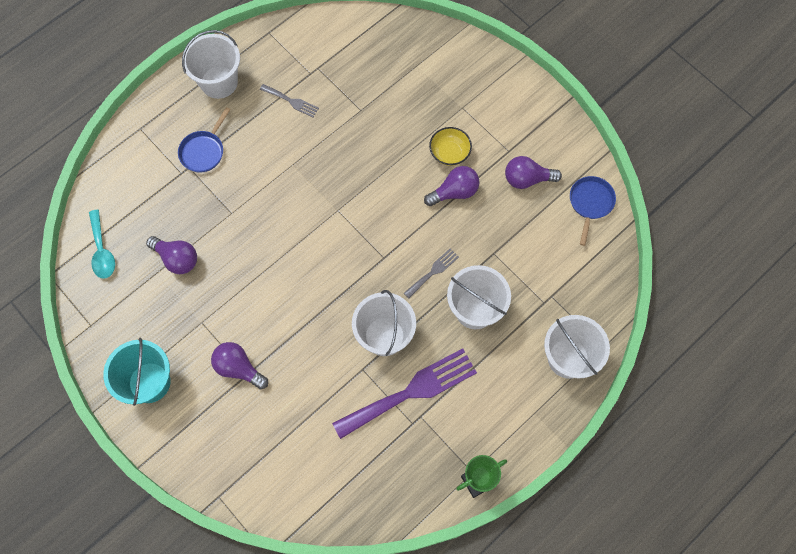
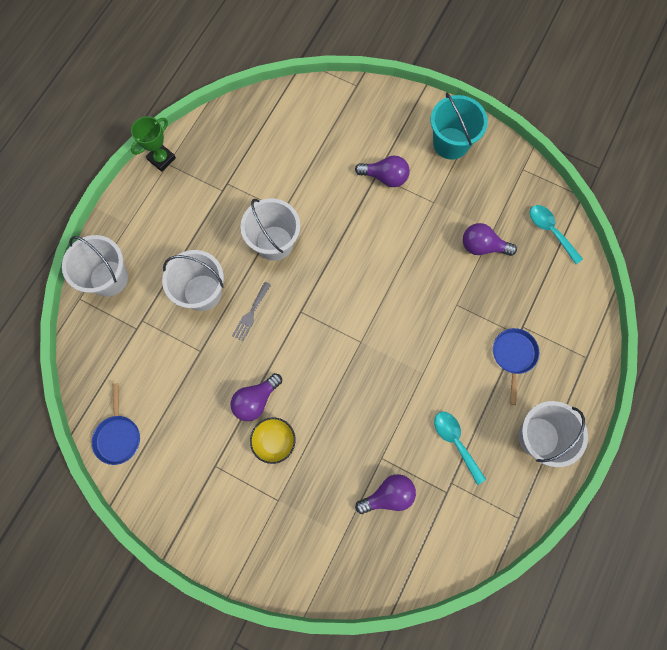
camera: 160 degrees right, 5 degrees up
grey fork [260,84,319,117] -> turquoise spoon [434,412,486,485]
purple fork [332,348,477,439] -> none
purple light bulb [505,156,562,189] -> purple light bulb moved to [355,474,416,514]

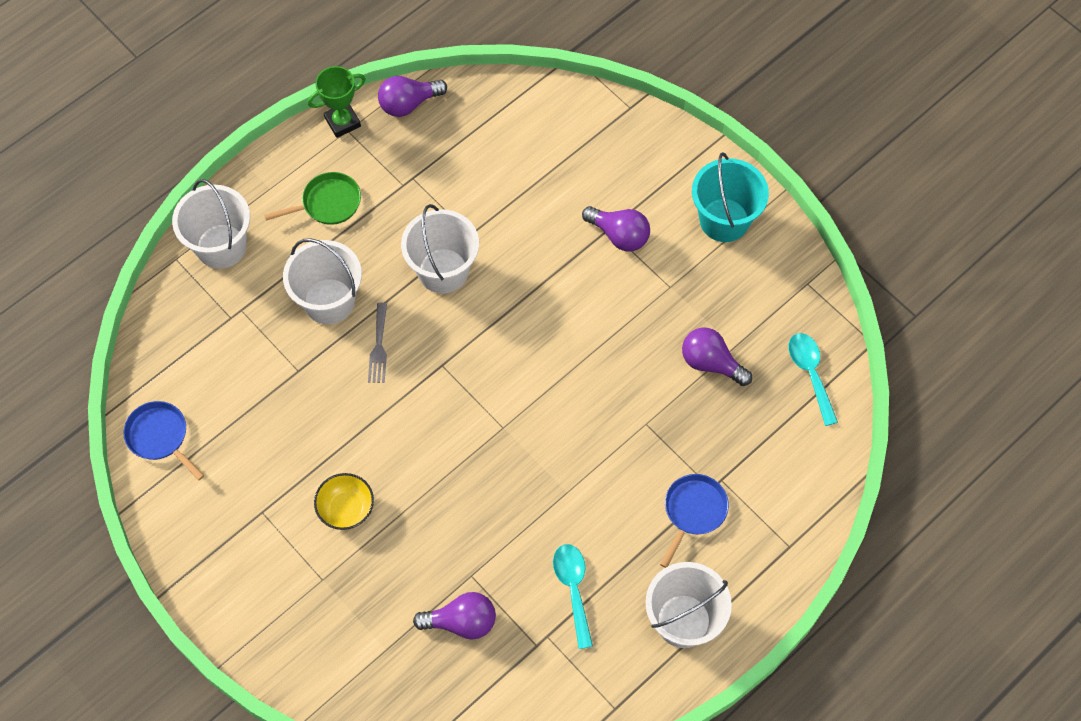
camera: 20 degrees right, 10 degrees down
blue pan [92,383,140,465] -> blue pan turned 120 degrees clockwise [123,401,204,480]
purple light bulb [231,373,282,421] -> purple light bulb moved to [378,76,447,117]
grey fork [232,282,271,342] -> grey fork turned 45 degrees counterclockwise [368,303,387,383]
none -> green pan [264,172,361,225]

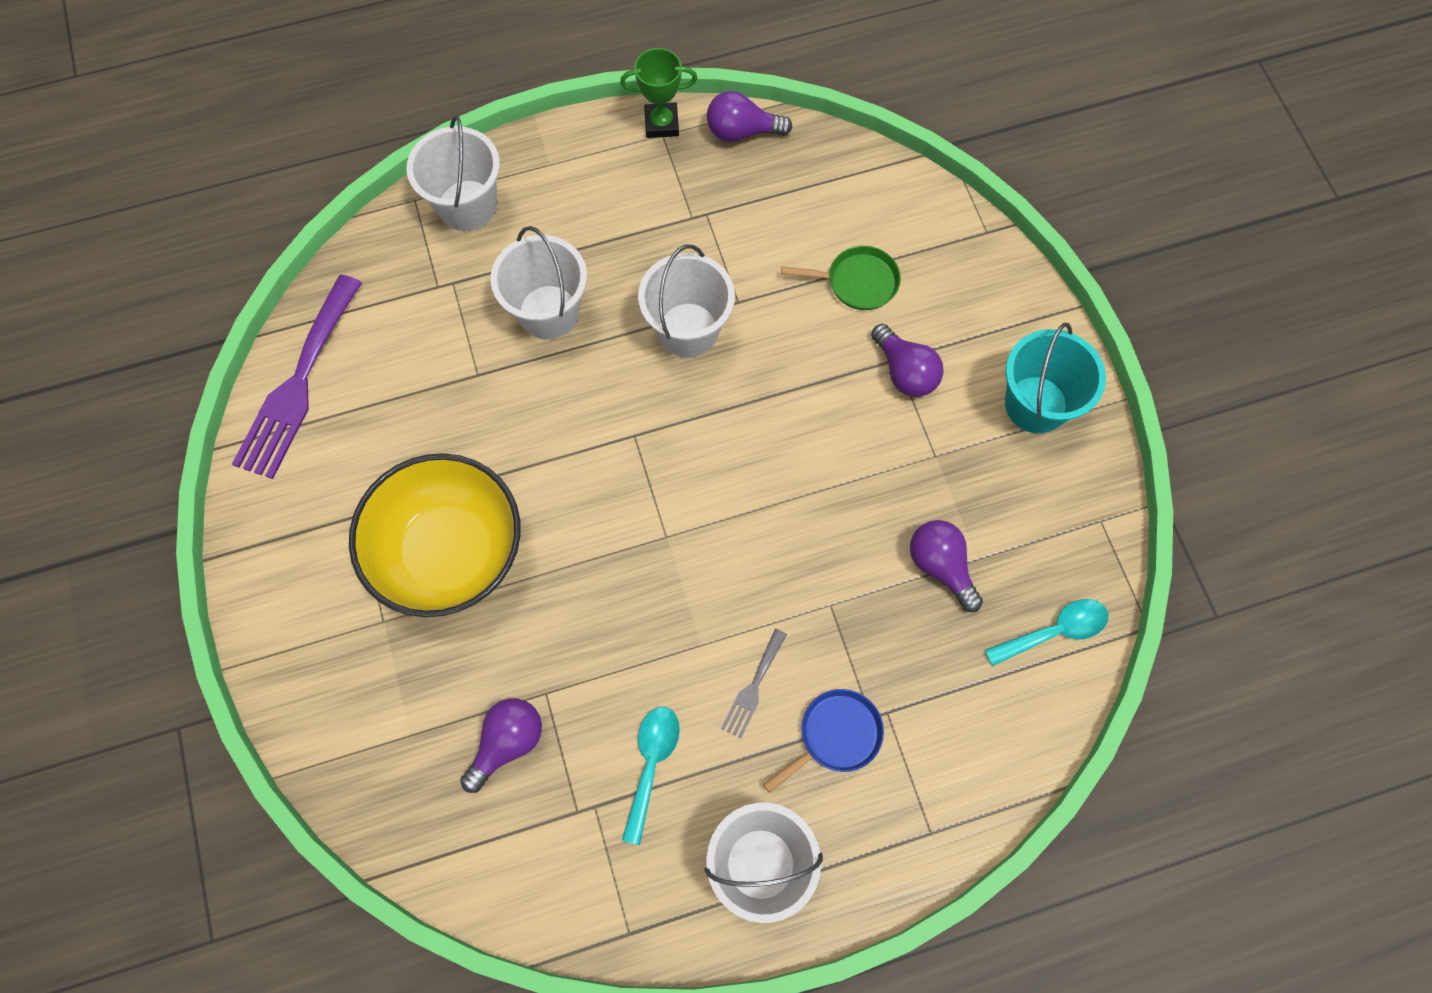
camera: 25 degrees right, 5 degrees up
blue pan [123,401,204,480] -> purple fork [232,274,362,479]
green pan [264,172,361,225] -> green pan moved to [781,246,901,310]
yellow bowl [314,473,374,530] -> yellow bowl [349,453,521,617], size x2.27
grey fork [368,303,387,383] -> grey fork moved to [721,629,787,739]
purple light bulb [413,592,496,640] -> purple light bulb turned 75 degrees counterclockwise [460,698,542,793]
turquoise spoon [789,333,838,426] -> turquoise spoon turned 60 degrees clockwise [985,599,1109,666]

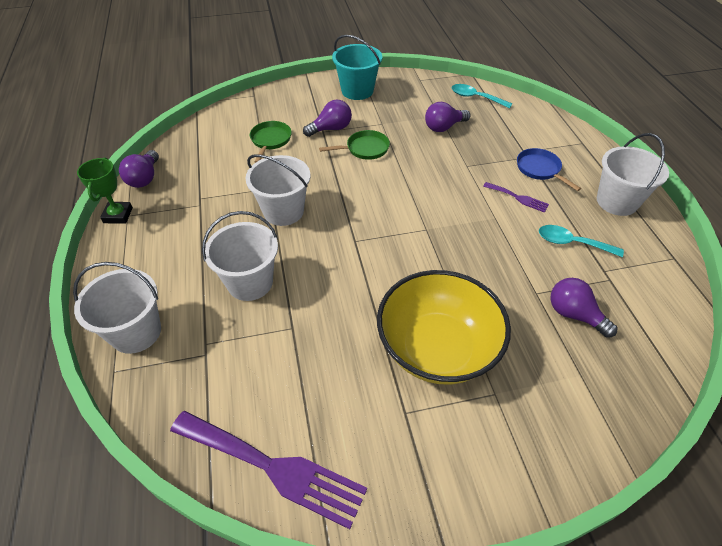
camera: 85 degrees left, 20 degrees down
grey fork [721,629,787,739] -> purple fork [483,182,549,213]
turquoise spoon [985,599,1109,666] -> turquoise spoon turned 45 degrees counterclockwise [452,84,512,108]
none -> green pan [319,130,390,160]

